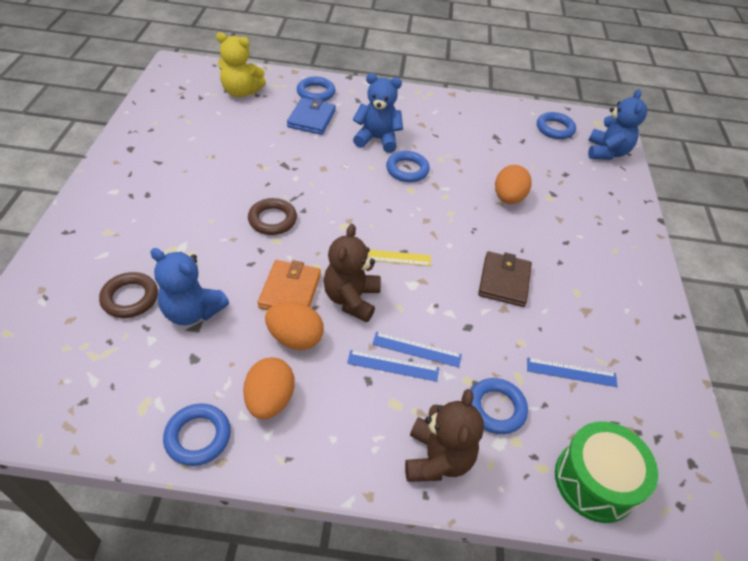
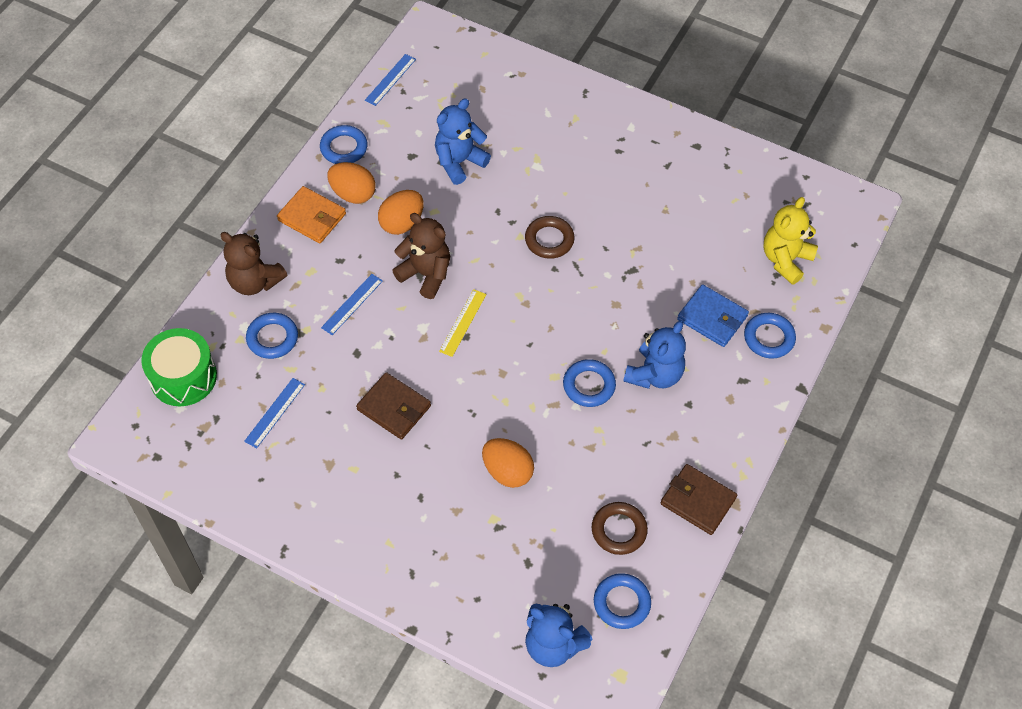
camera: 115 degrees right, 10 degrees up
brown ring [99,272,158,318] -> brown ring moved to [592,502,648,555]
orange wallet [258,260,321,310] -> orange wallet moved to [277,186,346,243]
blue ruler [347,350,439,382] -> blue ruler moved to [365,54,416,106]
none -> brown wallet [661,464,737,535]

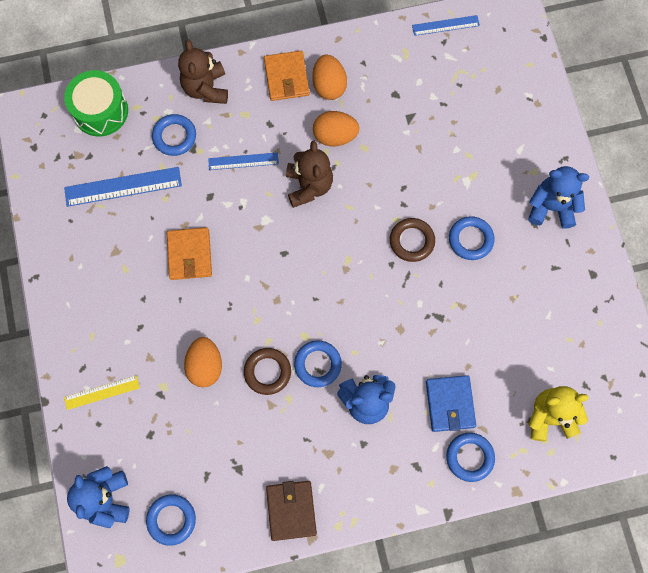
camera: 50 degrees right, 15 degrees up
blue ruler [244,378,305,448] -> blue ruler [64,167,182,207], size x1.65
blue ring [320,125,368,164] -> blue ring moved to [449,216,494,260]
brown wallet [356,372,431,439] -> orange wallet [167,227,212,280]
blue teddy bear [435,99,491,185] -> blue teddy bear moved to [528,166,589,229]
yellow ruler [439,289,486,357] -> yellow ruler moved to [64,375,140,410]
brown ring [592,502,648,555] -> brown ring moved to [244,348,291,395]

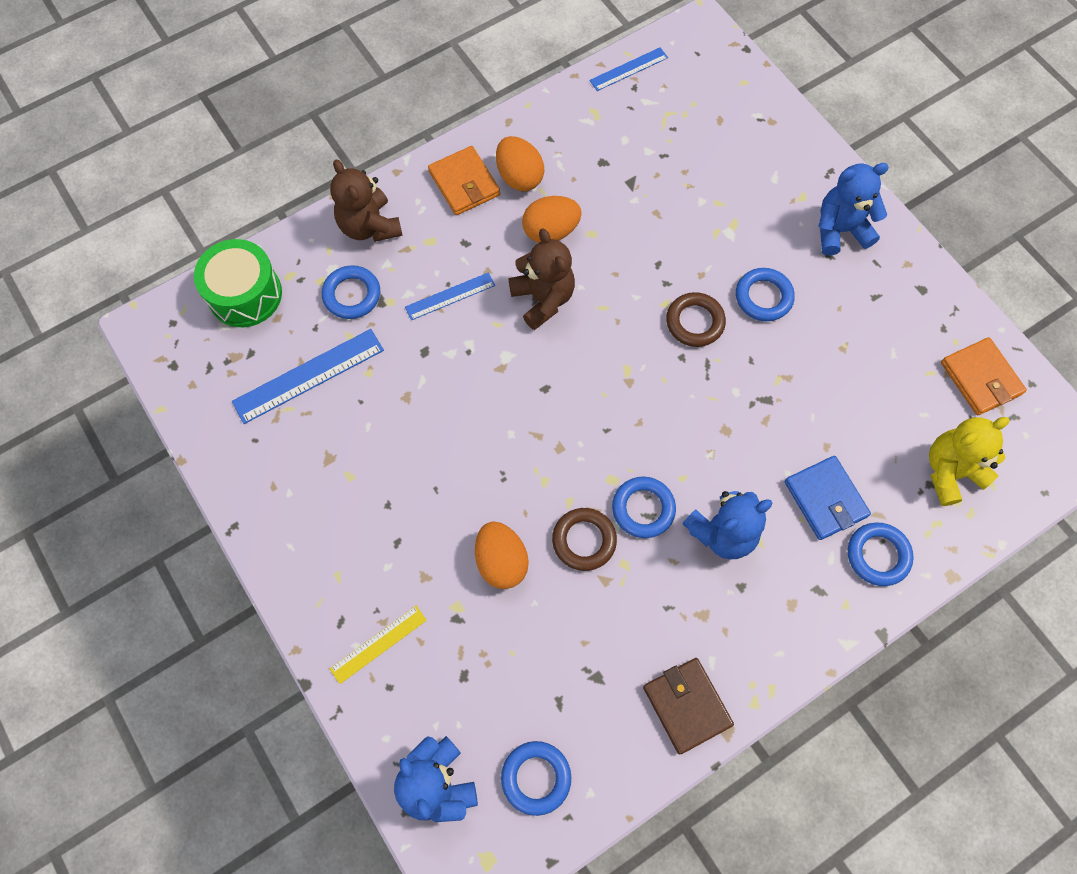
camera: 20 degrees left, 5 degrees down
orange wallet [167,227,212,280] -> orange wallet moved to [941,337,1027,416]

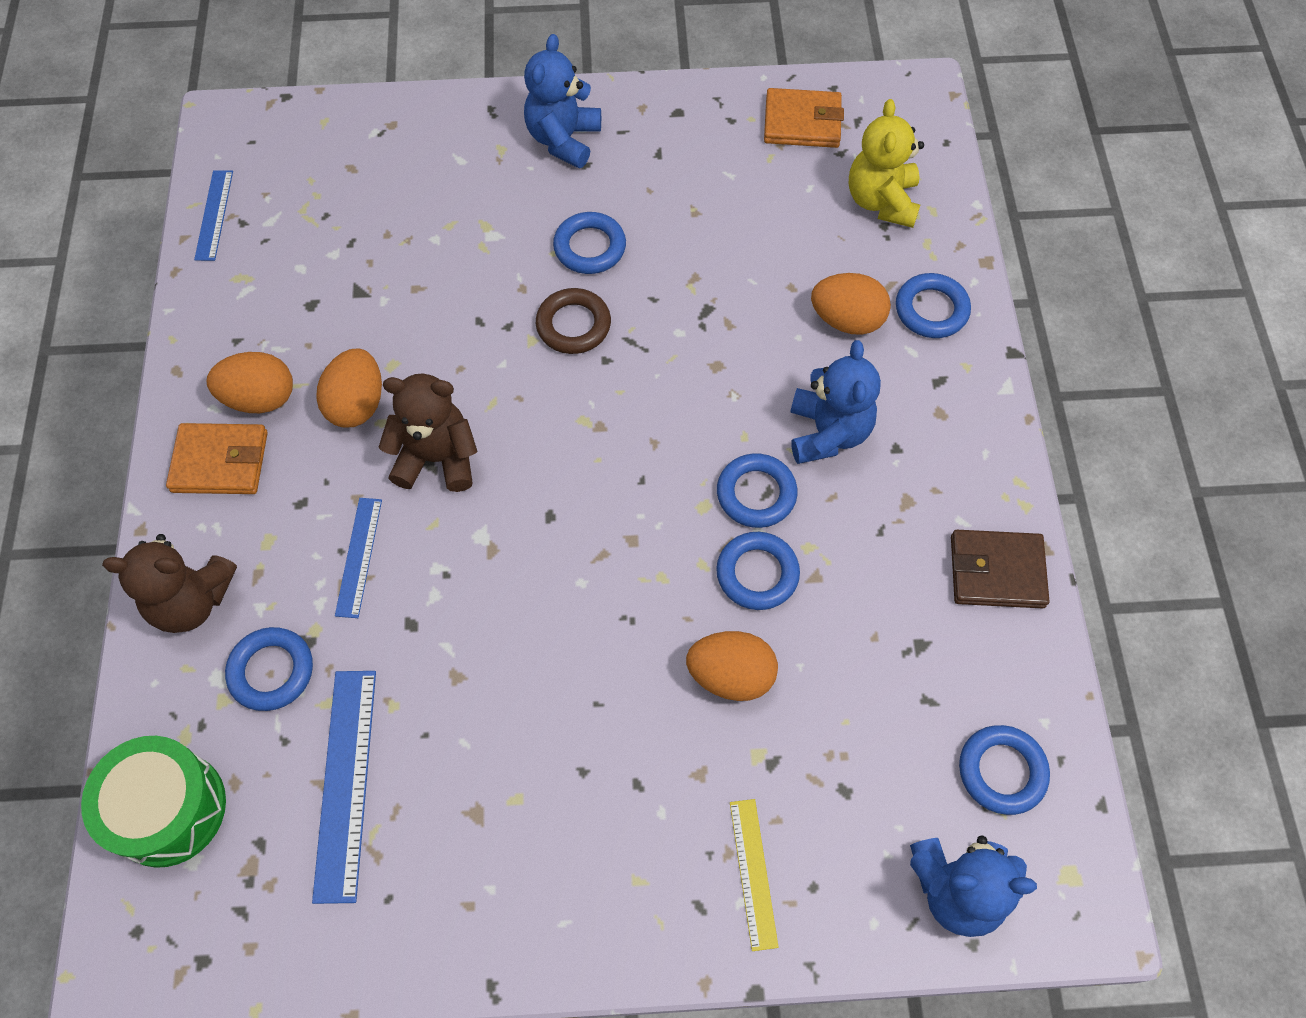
camera: 60 degrees left, 5 degrees down
brown ring [552,508,617,571] -> blue ring [716,532,800,610]
blue wallet [785,456,871,540] -> orange egg [811,273,891,335]

